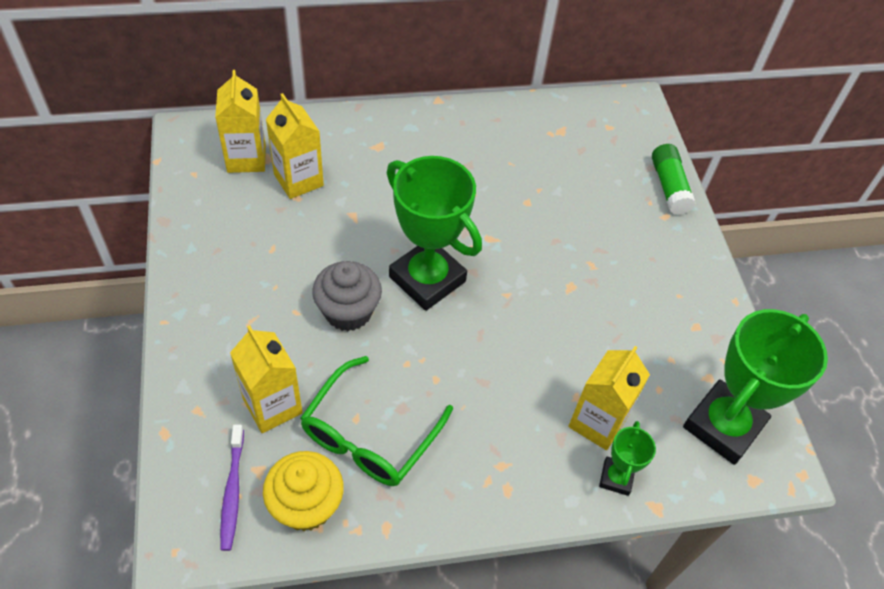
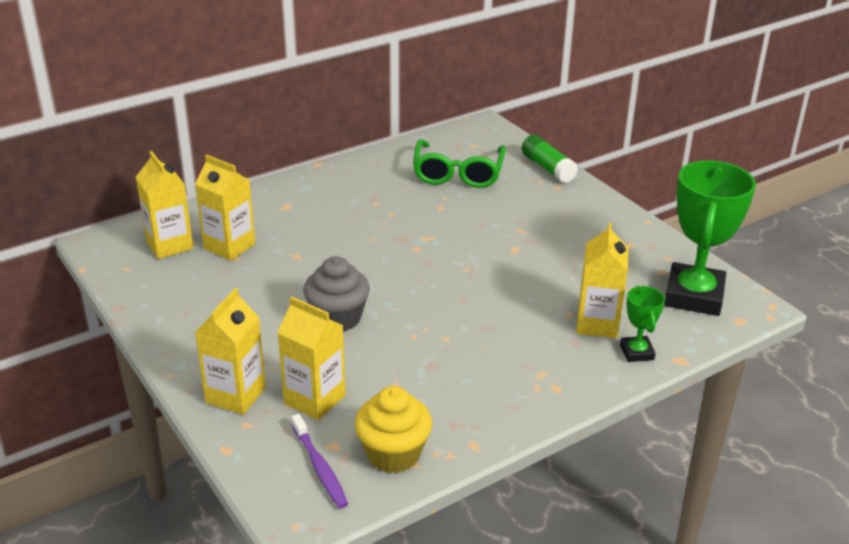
camera: 20 degrees left, 20 degrees down
green glasses [300,356,453,486] -> green glasses moved to [413,139,506,188]
green trophy [387,156,482,311] -> none
none -> yellow carton [195,288,266,415]

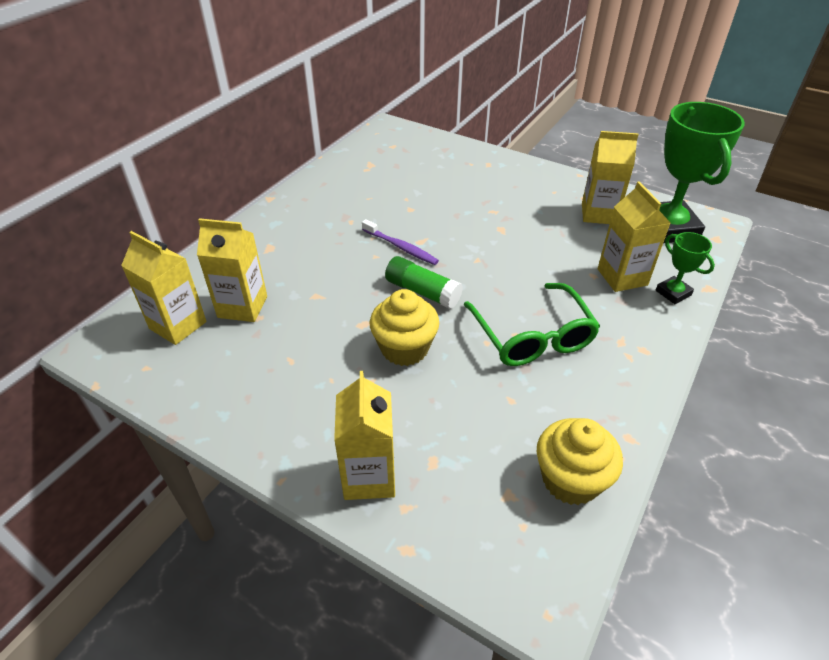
camera: 25 degrees left, 10 degrees up
yellow carton [277,296,346,420] -> yellow carton moved to [582,131,639,224]
purple toothbrush [291,414,348,508] -> purple toothbrush moved to [362,219,439,265]
grey cupcake [304,256,370,331] -> yellow cupcake [370,289,439,366]
green glasses [413,139,506,188] -> green glasses moved to [464,283,600,366]
green glue stick [522,135,578,183] -> green glue stick moved to [385,256,463,309]

